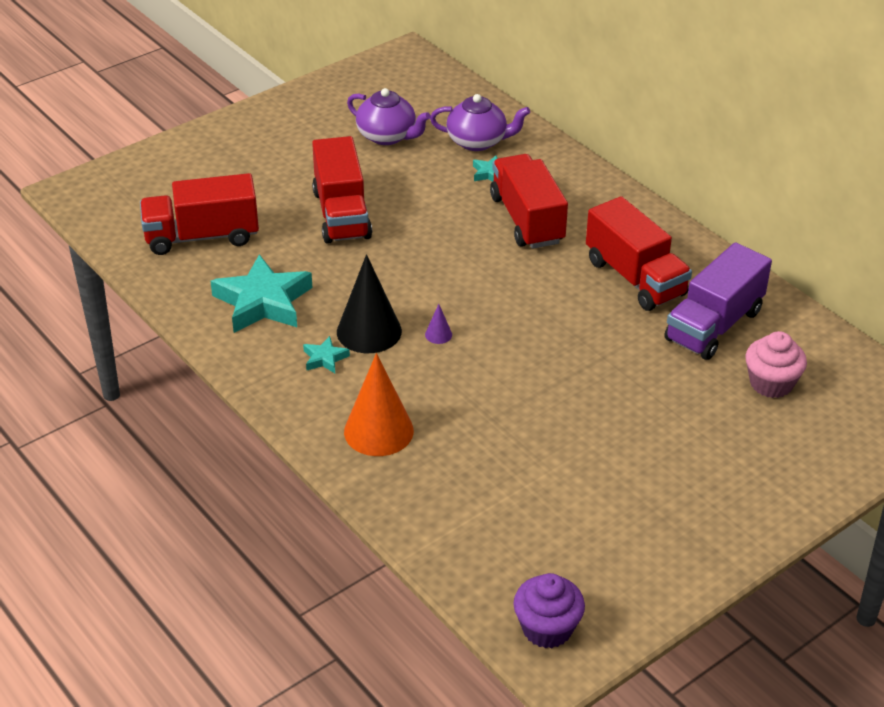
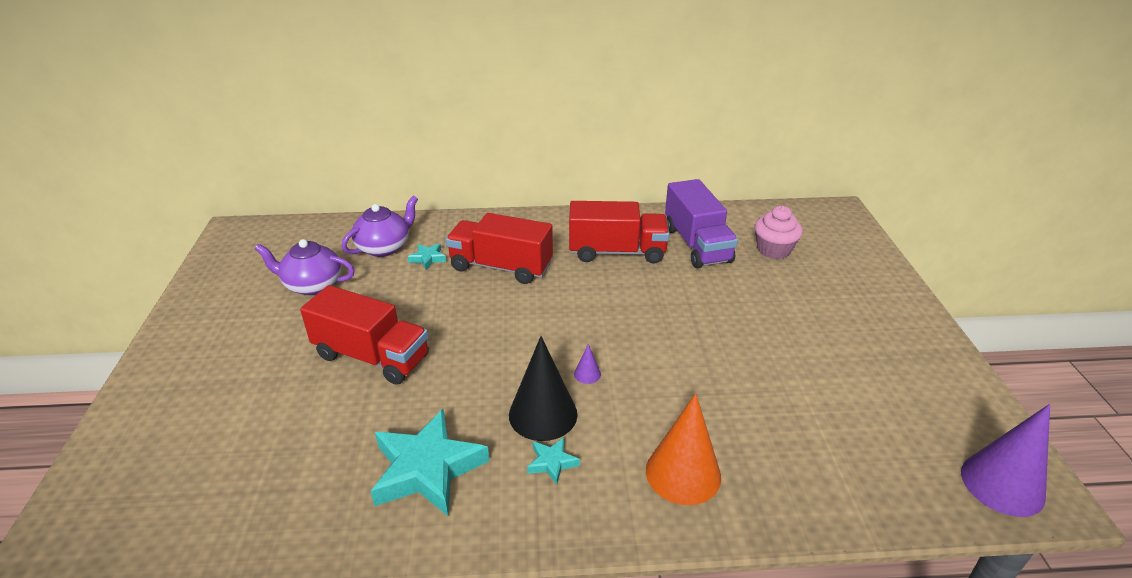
camera: 55 degrees left, 5 degrees down
red truck [140,173,259,255] -> none
purple teapot [347,88,431,145] -> purple teapot turned 150 degrees counterclockwise [255,239,354,295]
purple cupcake [513,573,585,648] -> purple cone [961,404,1050,517]

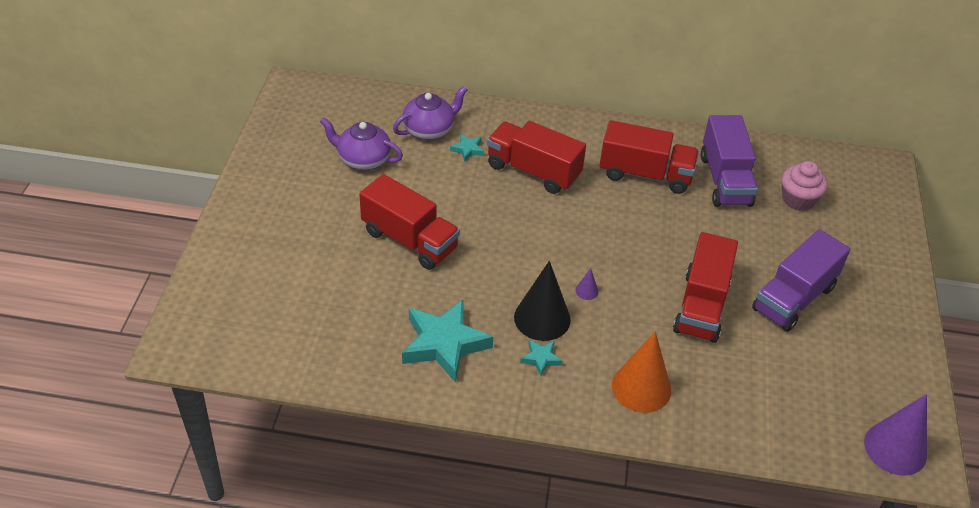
camera: 10 degrees right, 10 degrees up
none -> red truck [673,232,738,343]
none -> purple truck [752,229,850,332]

